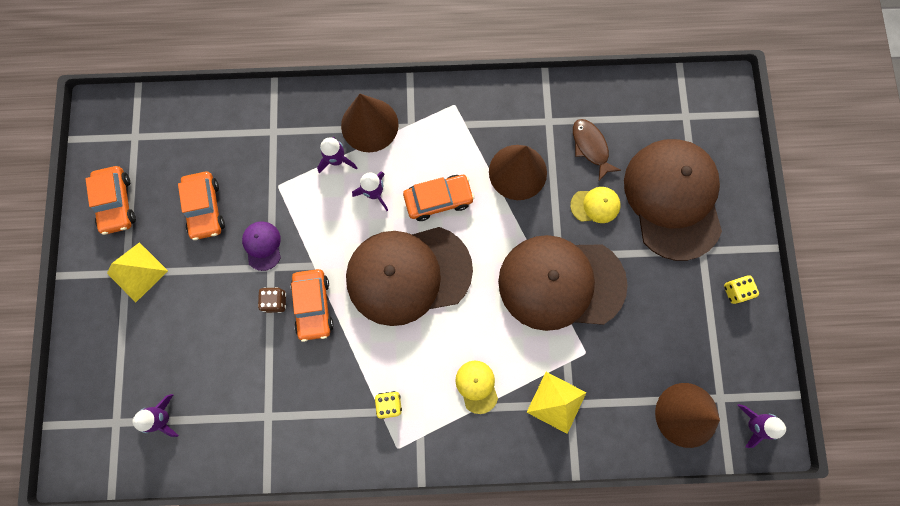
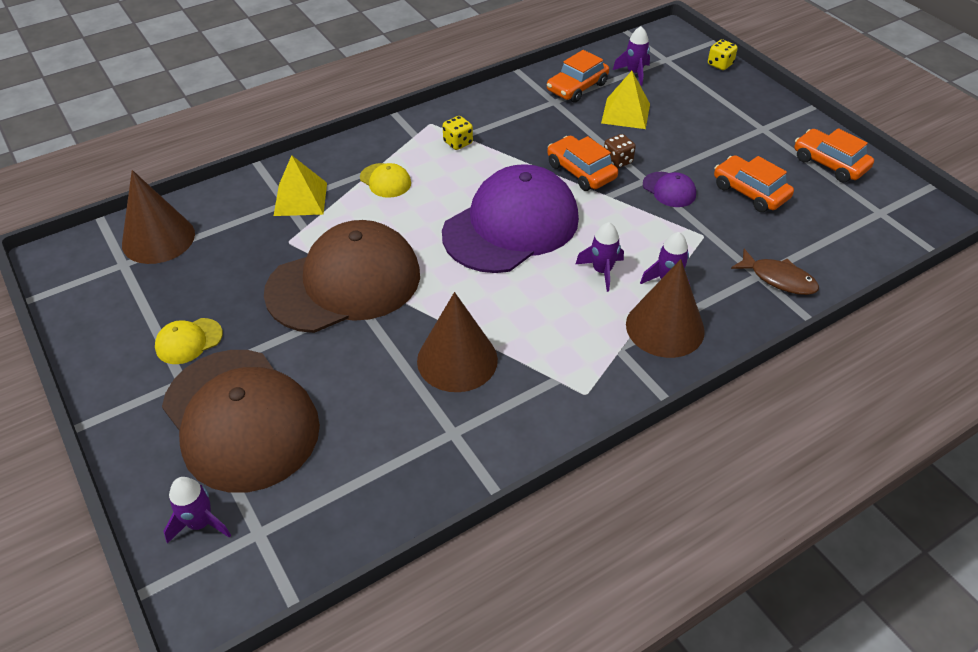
camera: 150 degrees right, 30 degrees down
yellow pyramid [107,242,168,302] -> yellow pyramid moved to [601,71,650,129]
brown cap [346,227,473,326] -> purple cap [442,164,579,273]
orange car [403,175,474,221] -> orange car moved to [547,50,609,103]
yellow cap [570,187,621,223] -> yellow cap moved to [155,318,223,364]
brown fish [573,119,621,181] -> brown fish moved to [731,249,819,295]
yellow dice [724,275,759,304] -> yellow dice moved to [708,39,738,70]
purple rocket [737,404,786,448] -> purple rocket moved to [164,477,231,544]

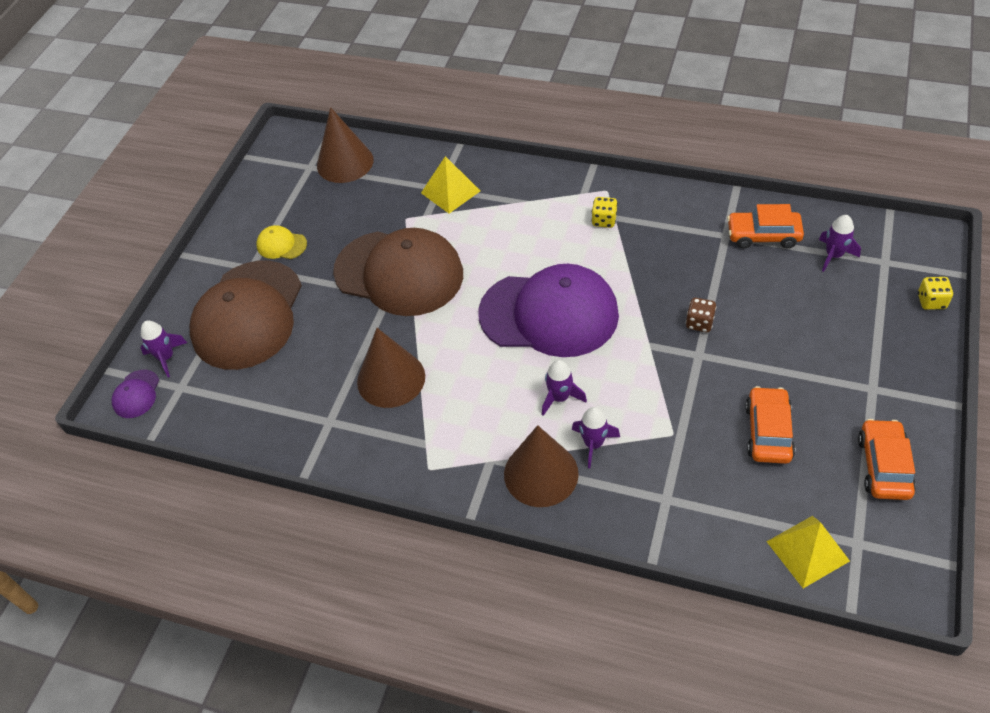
camera: 55 degrees right, 5 degrees up
yellow cap [360,163,411,198] -> none
orange car [547,136,618,191] -> none
yellow pyramid [601,71,650,129] -> yellow pyramid moved to [766,516,850,588]
purple cap [643,172,696,207] -> purple cap moved to [112,369,159,418]
brown fish [731,249,819,295] -> none

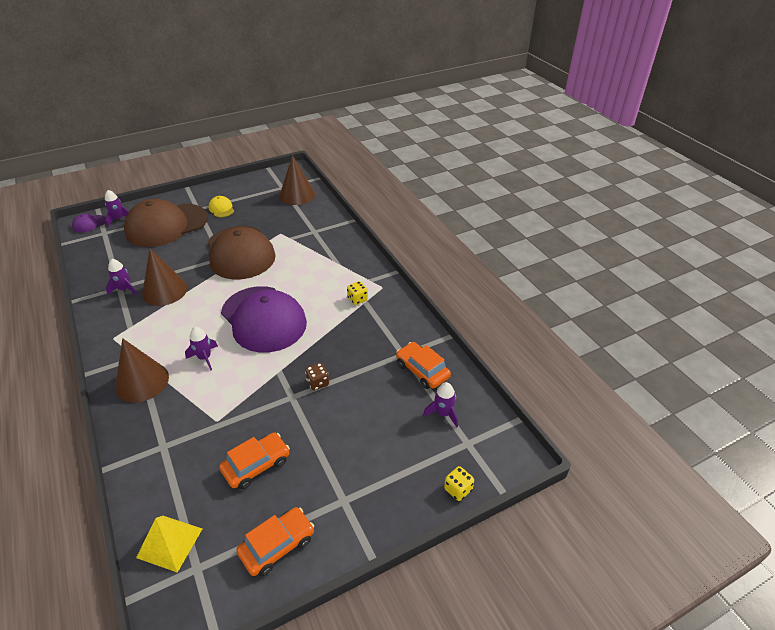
camera: 40 degrees right, 10 degrees down
yellow pyramid [421,156,480,213] -> none
purple rocket [572,407,620,468] -> purple rocket moved to [106,259,137,295]

